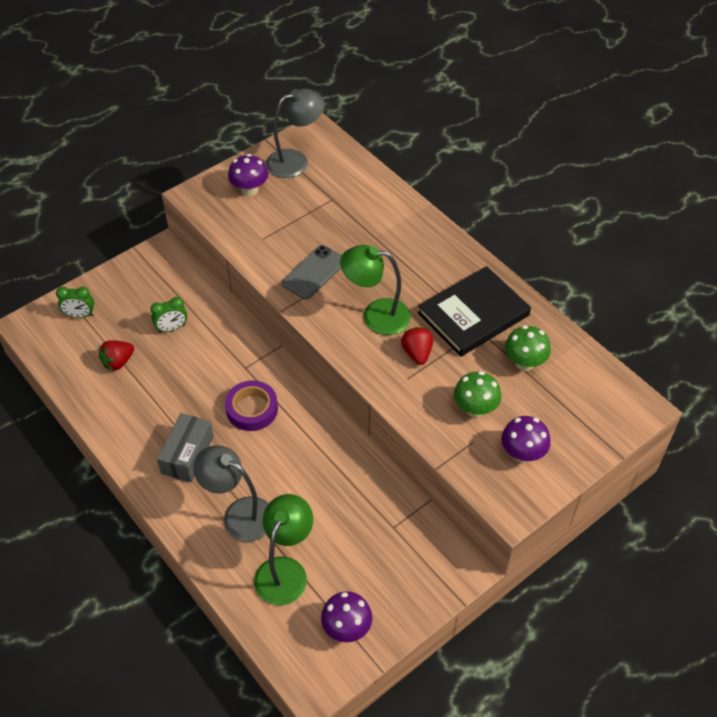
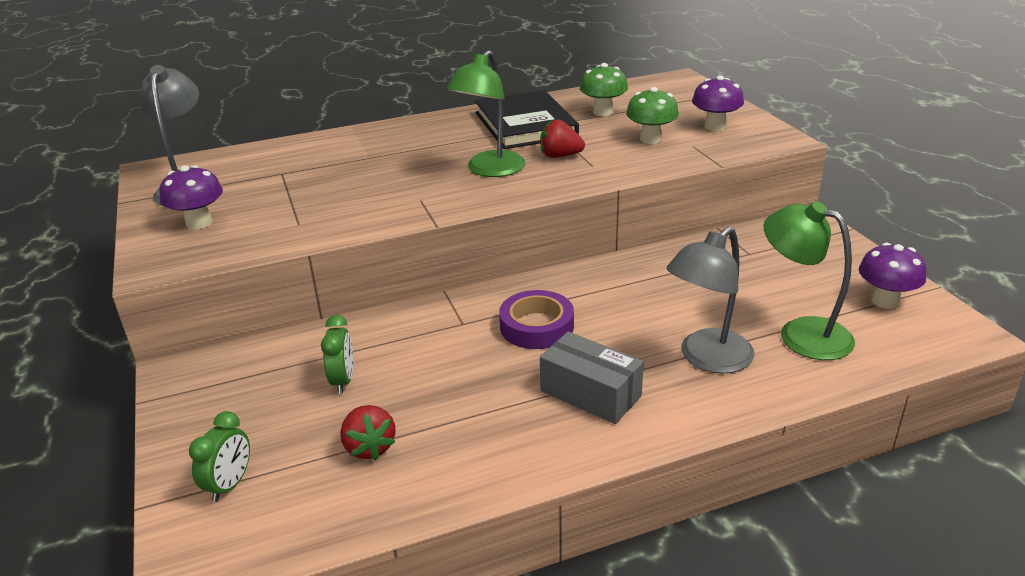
camera: 70 degrees left, 20 degrees down
grey phone [282,245,342,299] -> none

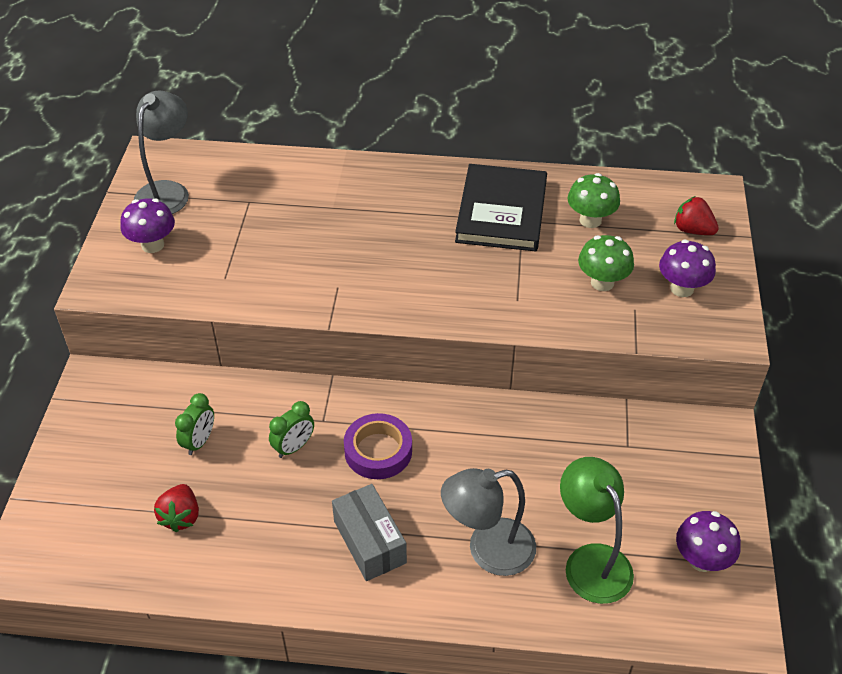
camera: 25 degrees right, 15 degrees up
green clock [189,411,250,502] -> green clock moved to [269,401,314,458]
green lamp [446,50,526,177] -> none
red strawberry [540,119,585,158] -> red strawberry moved to [674,196,719,235]

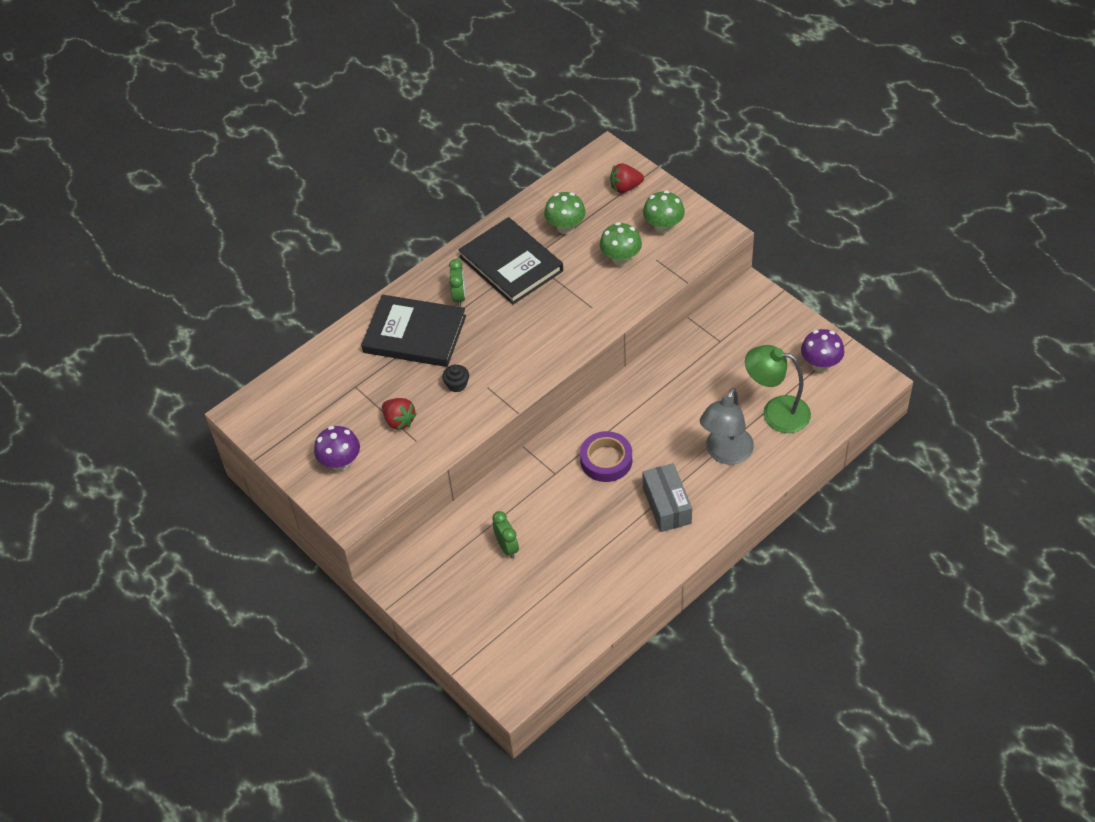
camera: 45 degrees left, 5 degrees up
grey lamp [134,91,189,214] -> none
red strawberry [154,484,199,533] -> red strawberry moved to [382,398,417,430]
green clock [269,401,314,458] -> green clock moved to [449,259,465,307]
grey box [332,484,407,581] -> grey box turned 60 degrees clockwise [643,463,692,532]
purple mushroom [659,239,716,297] -> green mushroom [643,191,685,234]
none -> black book [361,295,466,367]
none -> black cupcake [442,365,469,392]

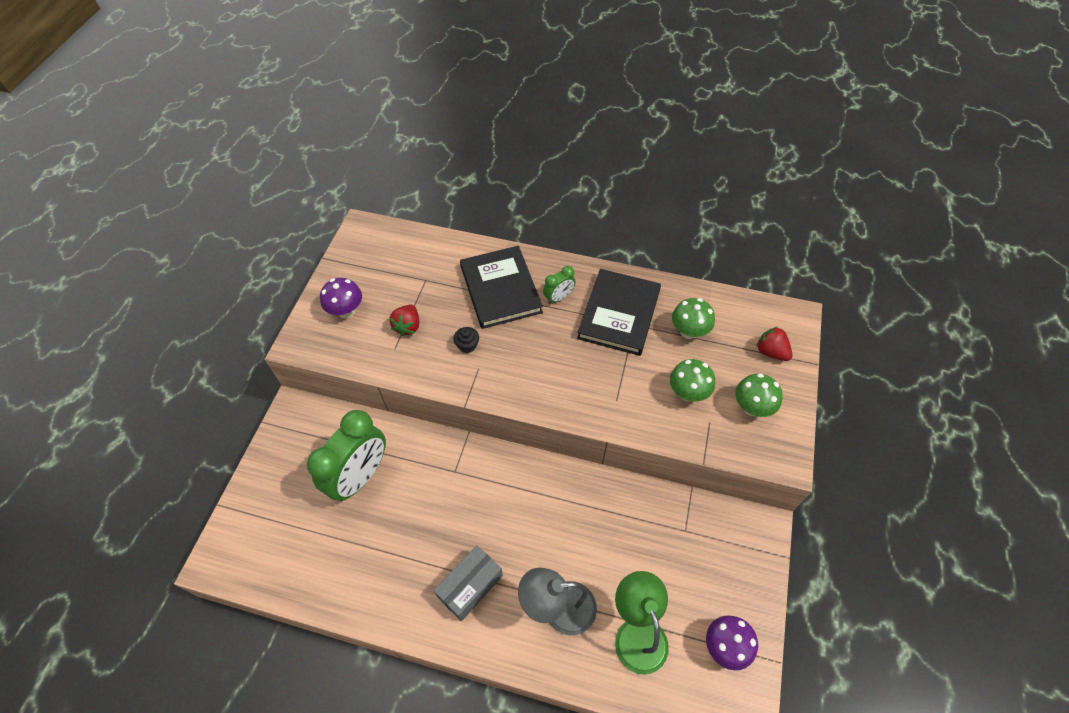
camera: 55 degrees right, 5 degrees up
green clock [492,511,519,559] -> green clock [307,410,386,501], size x2.15
purple tape [580,431,632,482] -> none

